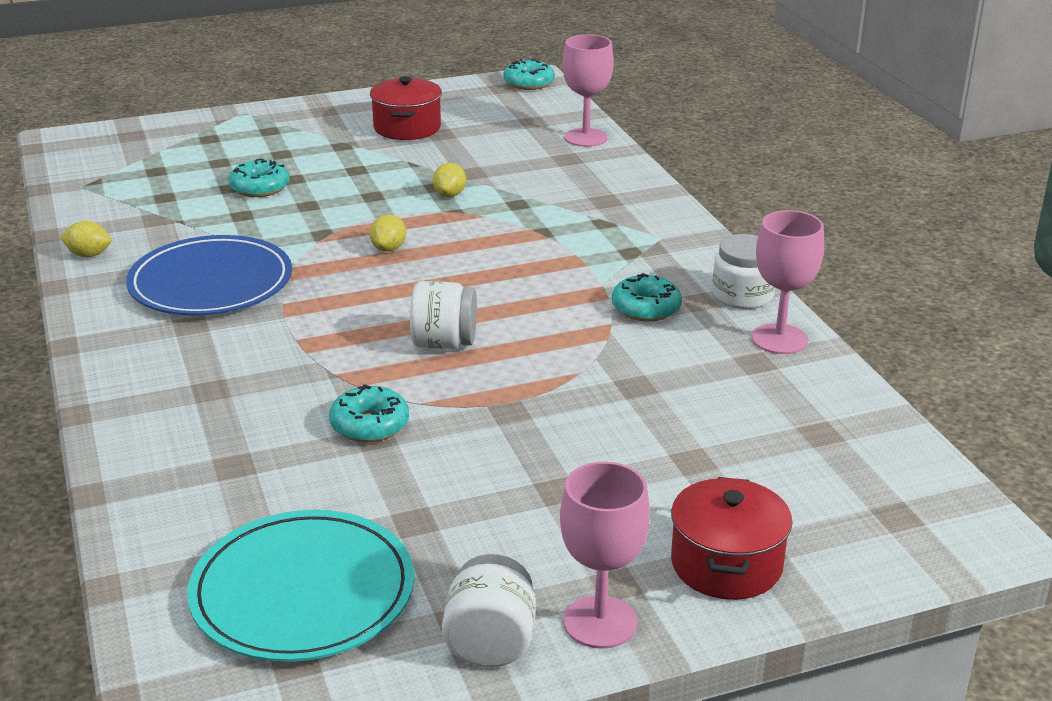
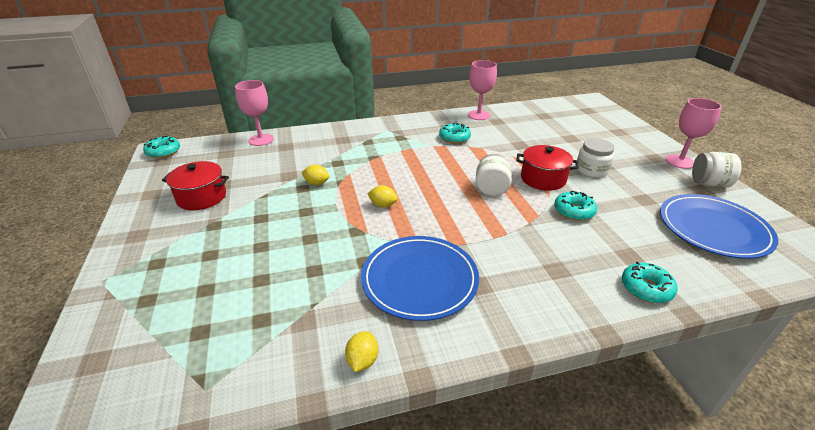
camera: 85 degrees left, 5 degrees up
turquoise plate [187,510,414,662] -> blue plate [660,194,778,259]
turquoise donut [228,159,290,197] -> turquoise donut moved to [622,262,677,303]
red pot [671,477,793,600] -> red pot moved to [516,145,579,191]
white jar [712,234,775,309] -> white jar moved to [577,138,615,178]

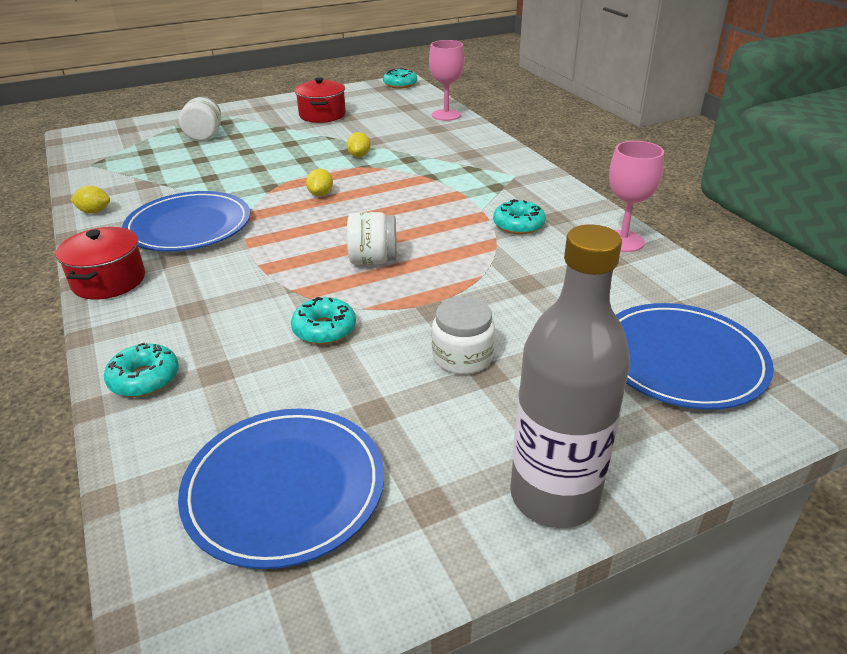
camera: 80 degrees right, 0 degrees up
red pot [516,145,579,191] -> red pot moved to [56,227,145,300]
pink goblet [666,98,722,169] -> grey bottle [510,224,630,528]
white jar [692,152,741,187] -> white jar moved to [179,97,221,141]
none -> blue plate [616,303,774,410]

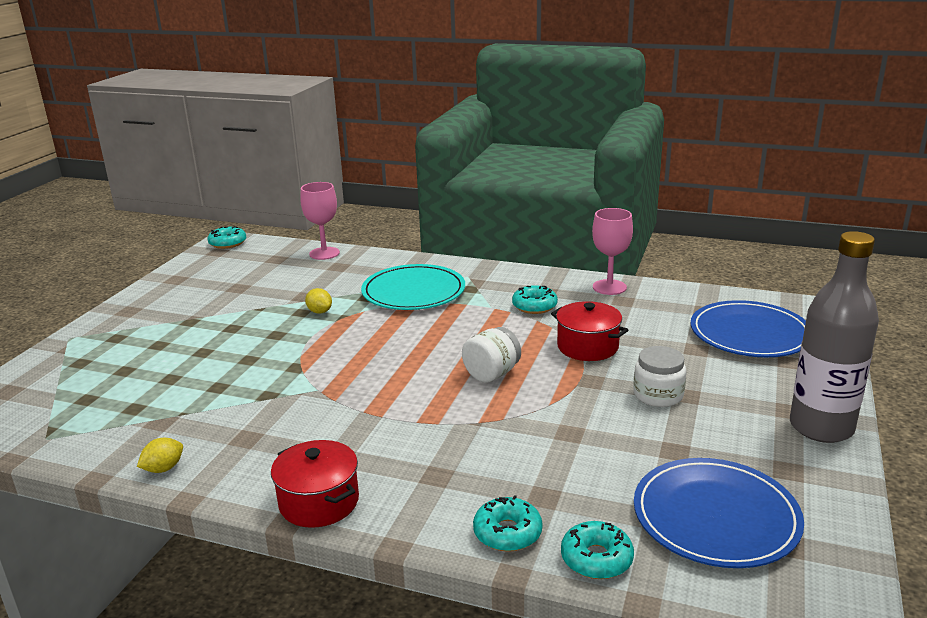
camera: 45 degrees left, 10 degrees down
blue plate [122,191,250,252] -> none
white jar [179,97,221,141] -> none
turquoise donut [291,297,356,344] -> turquoise donut moved to [561,521,634,579]
red pot [295,77,346,123] -> red pot moved to [551,301,628,361]
yellow lemon [306,169,333,196] -> none
none -> turquoise plate [361,264,465,310]

